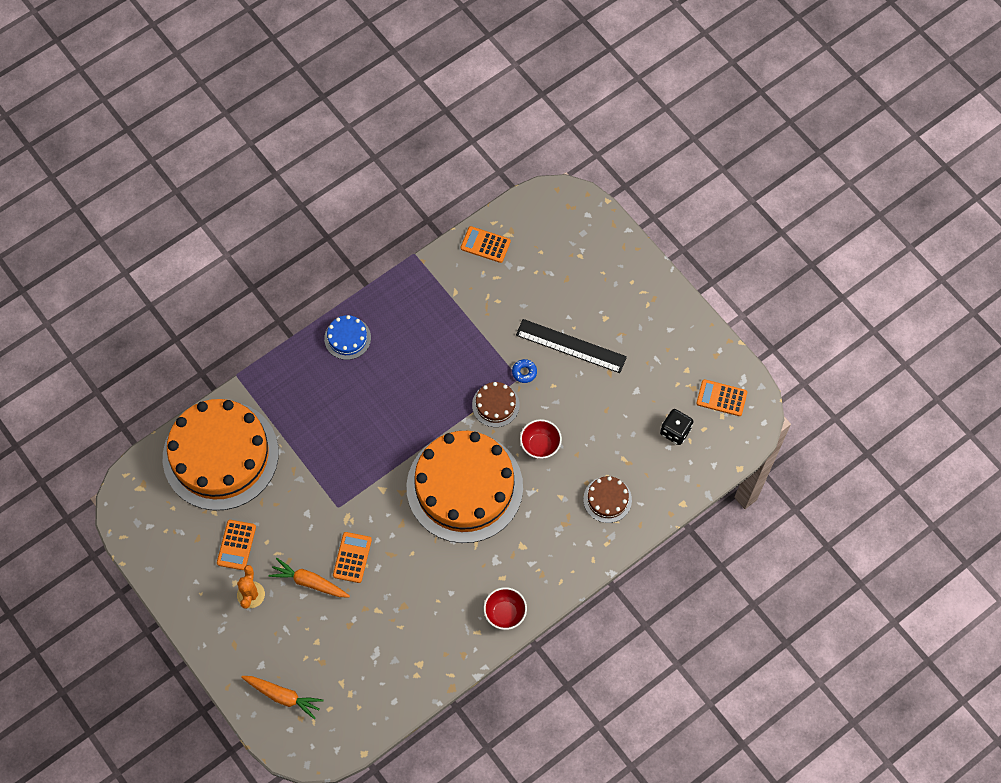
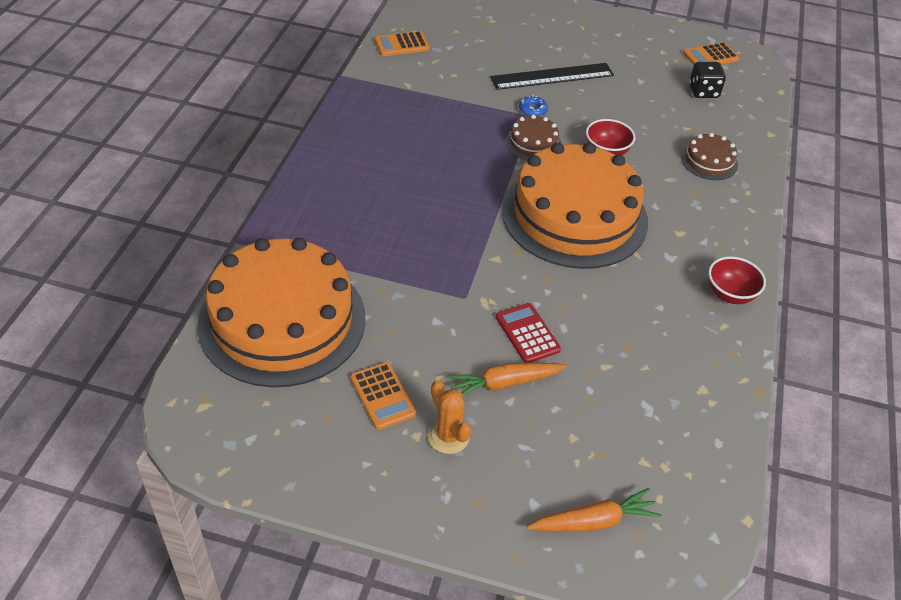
camera: 40 degrees left, 20 degrees down
blue cake [324,315,371,360] -> none
orange calculator [333,532,372,583] -> red calculator [496,303,561,363]

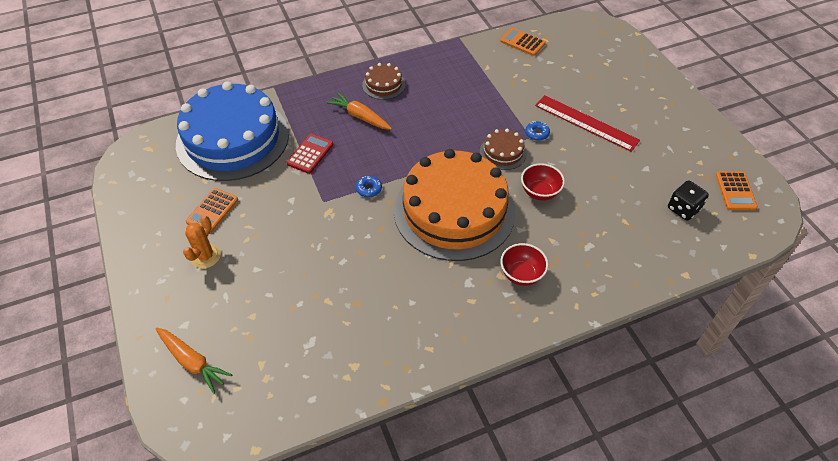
camera: 55 degrees right, 5 degrees up
orange cake [197,238,366,387] -> blue cake [176,82,289,181]
orange carrot [447,363,567,396] -> orange carrot moved to [326,92,392,130]
black ruler [490,63,614,90] -> red ruler [535,95,640,152]
red calculator [496,303,561,363] -> red calculator moved to [286,134,333,174]
brown cake [681,133,738,180] -> brown cake moved to [362,63,406,100]
orange calculator [683,42,739,65] -> orange calculator turned 120 degrees counterclockwise [715,171,758,210]
red bowl [708,256,766,304] -> red bowl moved to [500,243,548,286]
none -> blue donut [356,176,382,197]

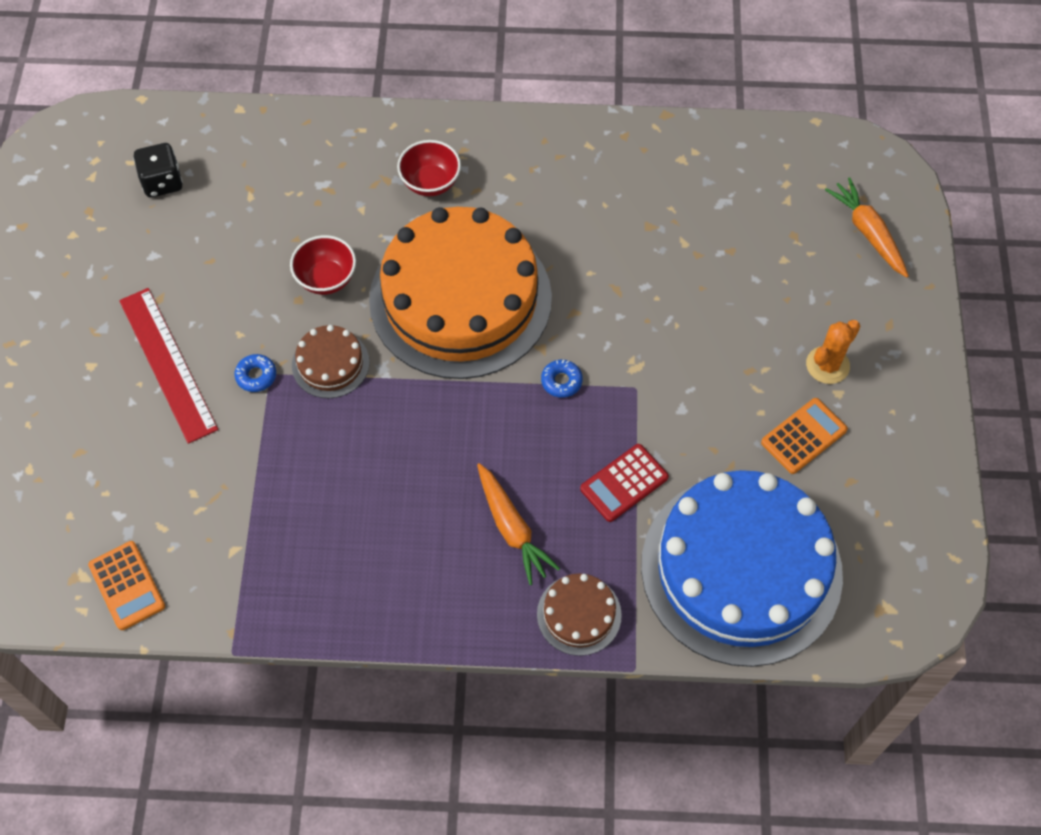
camera: 155 degrees left, 10 degrees up
brown cake [362,63,406,100] -> brown cake moved to [537,573,622,656]
orange calculator [715,171,758,210] -> none

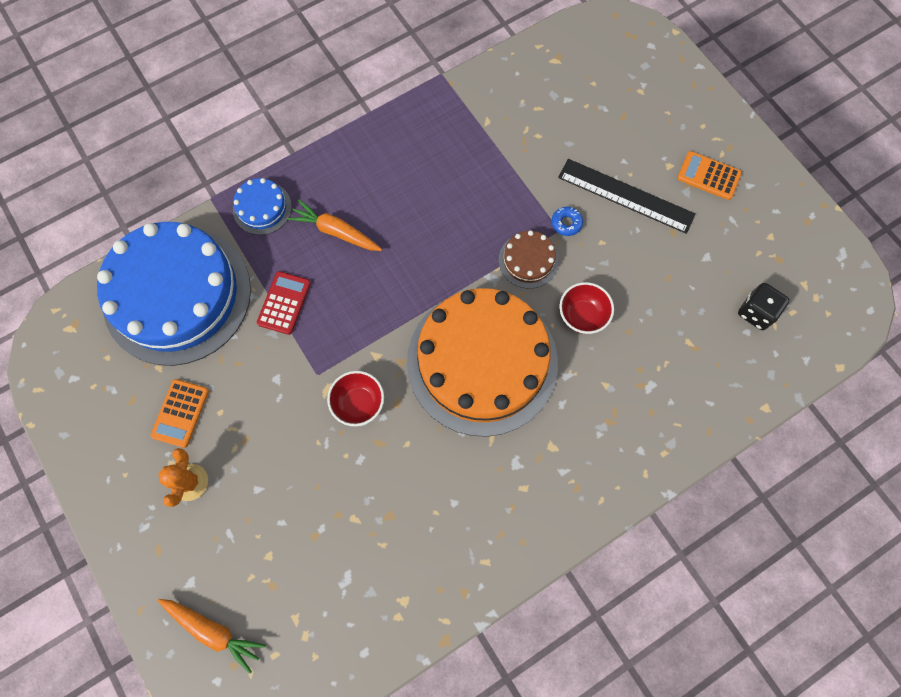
camera: 145 degrees right, 10 degrees up
orange calculator [88,541,165,630] -> orange calculator moved to [677,151,742,200]
red ruler [119,288,218,444] -> black ruler [558,159,696,234]
red bowl [397,140,461,196] -> red bowl moved to [327,371,384,426]
brown cake [537,573,622,656] -> blue cake [233,178,292,235]
blue donut [541,360,583,398] -> none

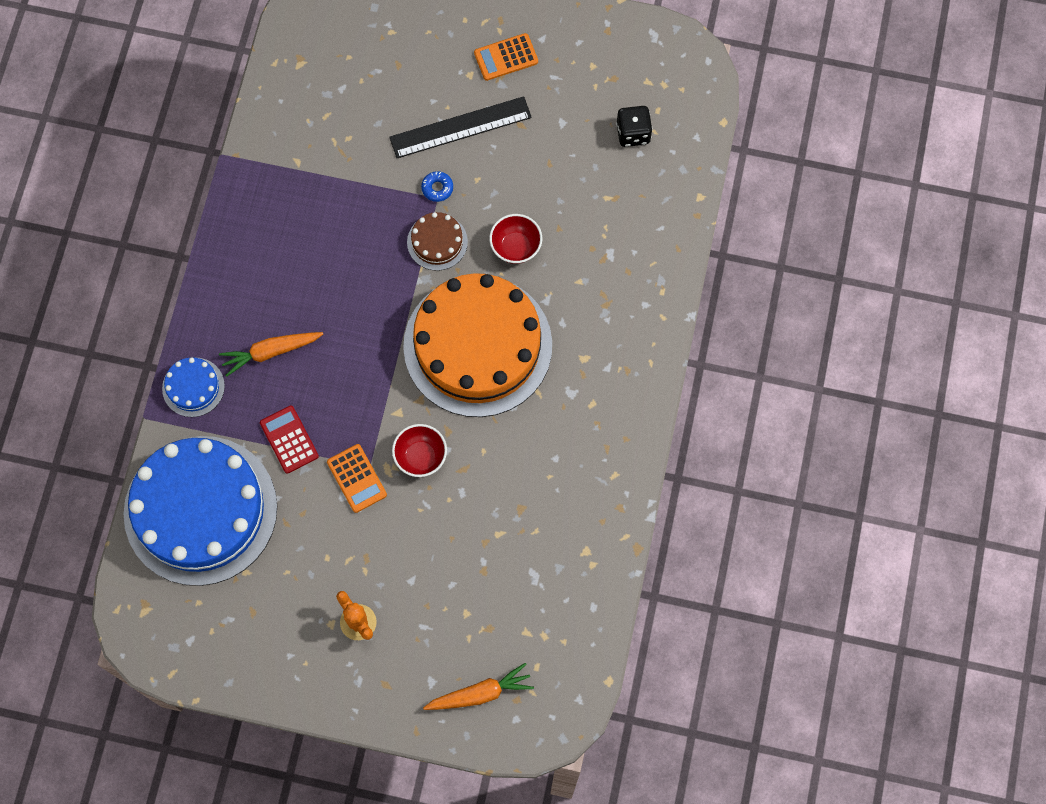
camera: 45 degrees left, 0 degrees up
orange calculator [150,379,209,448] -> orange calculator moved to [327,444,387,513]

